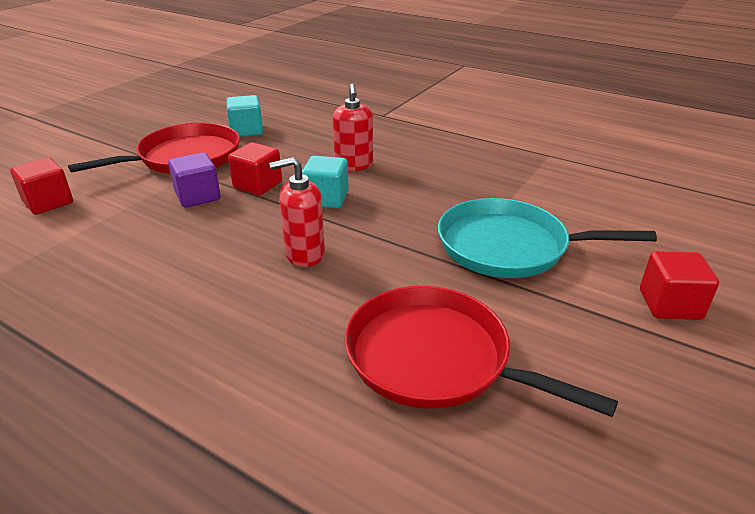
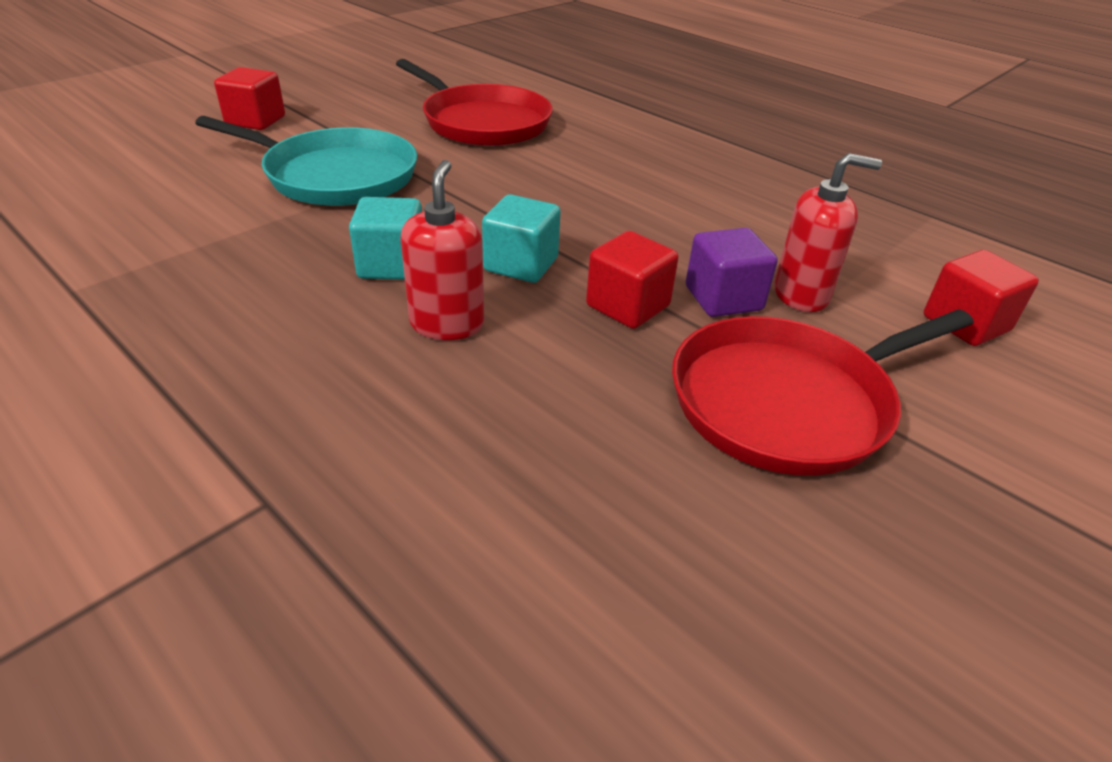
camera: 170 degrees left, 5 degrees up
turquoise cube [226,95,263,137] -> turquoise cube moved to [349,197,422,280]
red soap dispenser [269,157,325,267] -> red soap dispenser moved to [774,153,882,312]

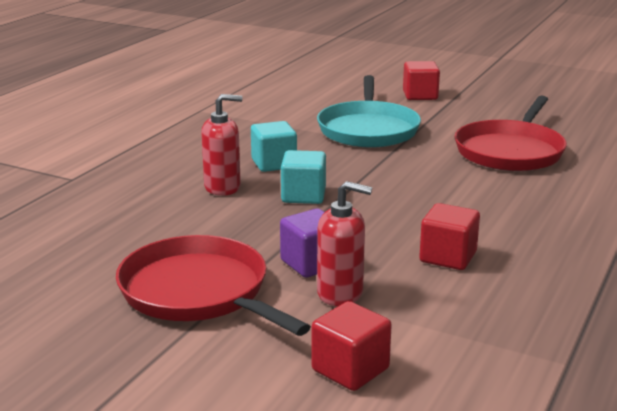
camera: 75 degrees right, 15 degrees down
red cube [586,231,679,329] -> red cube moved to [419,203,480,270]
red soap dispenser [774,153,882,312] -> red soap dispenser turned 60 degrees counterclockwise [317,181,372,306]

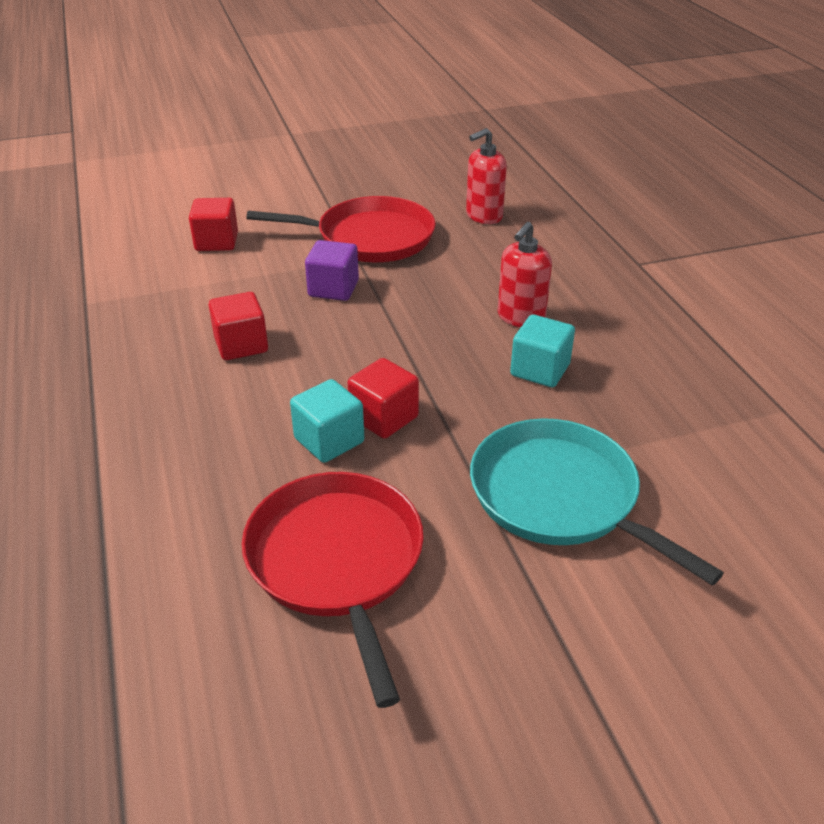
camera: 135 degrees right, 15 degrees up
turquoise cube [281,150,326,204] -> turquoise cube moved to [290,379,364,463]
red soap dispenser [317,181,372,306] -> red soap dispenser moved to [466,128,507,224]
red cube [403,61,440,100] -> red cube moved to [348,358,419,439]

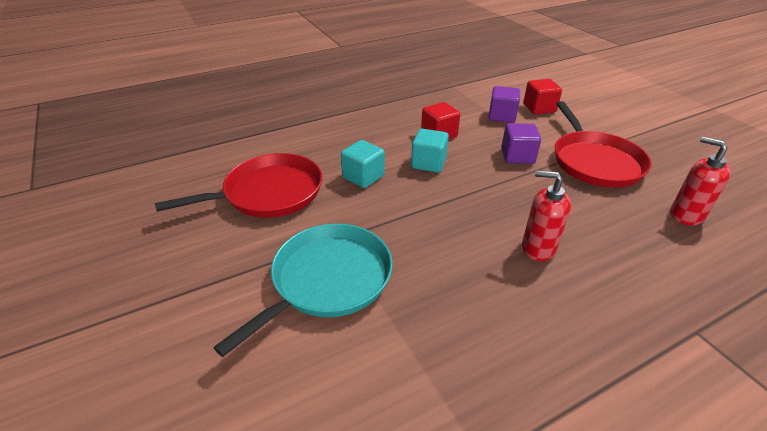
camera: 80 degrees right, 0 degrees up
red cube [348,358,419,439] -> none
turquoise cube [510,315,575,387] -> turquoise cube moved to [411,129,449,173]
none -> purple cube [488,86,520,123]

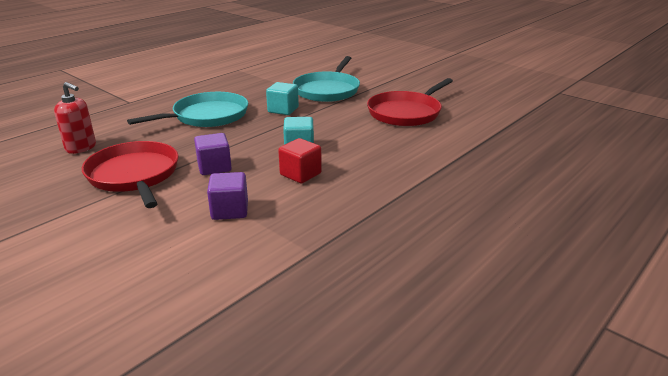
camera: 160 degrees right, 10 degrees down
turquoise cube [341,140,384,188] -> turquoise cube moved to [266,82,299,115]
red soap dispenser [522,170,571,261] -> turquoise pan [127,92,248,127]
red cube [523,79,562,115] -> none

